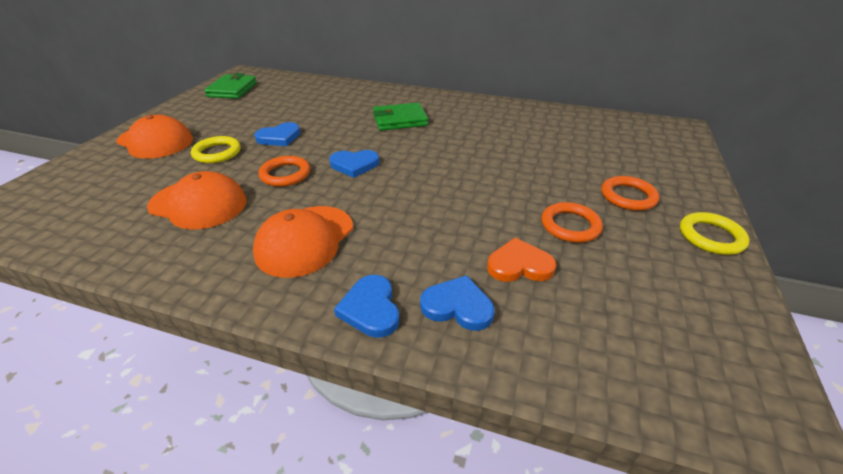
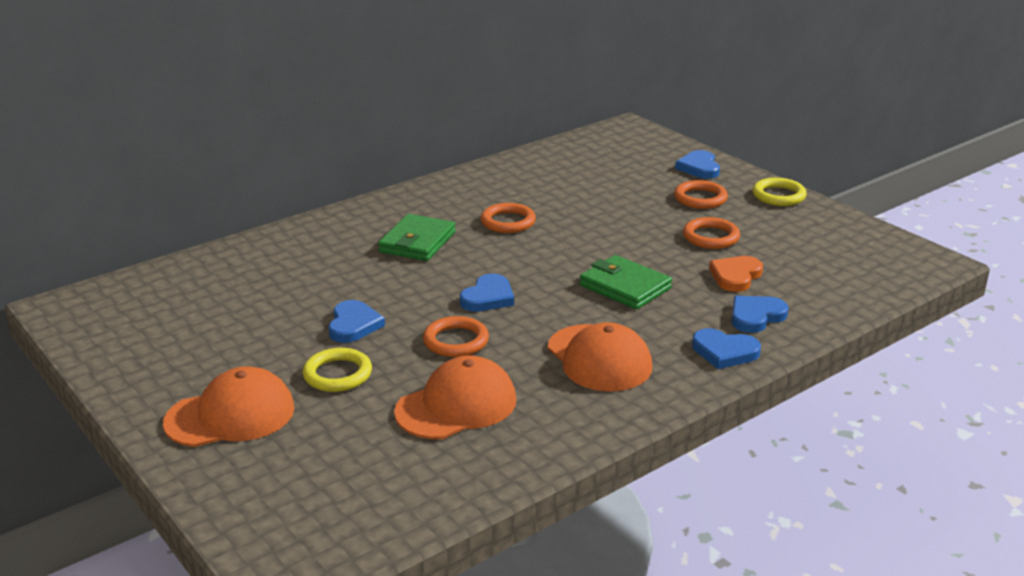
camera: 55 degrees left, 10 degrees down
green wallet [204,73,257,99] -> green wallet moved to [580,255,672,309]
none -> orange ring [481,203,536,233]
none -> blue heart [675,150,720,179]

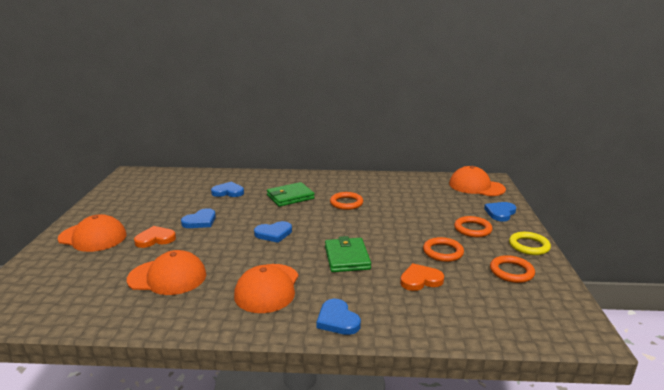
camera: 40 degrees right, 5 degrees down
yellow ring [303,348,372,392] -> orange heart [134,226,176,248]
orange ring [423,316,489,357] -> orange ring moved to [490,255,535,283]
blue heart [731,296,789,333] -> blue heart moved to [211,182,244,197]
none -> orange cap [449,166,506,196]

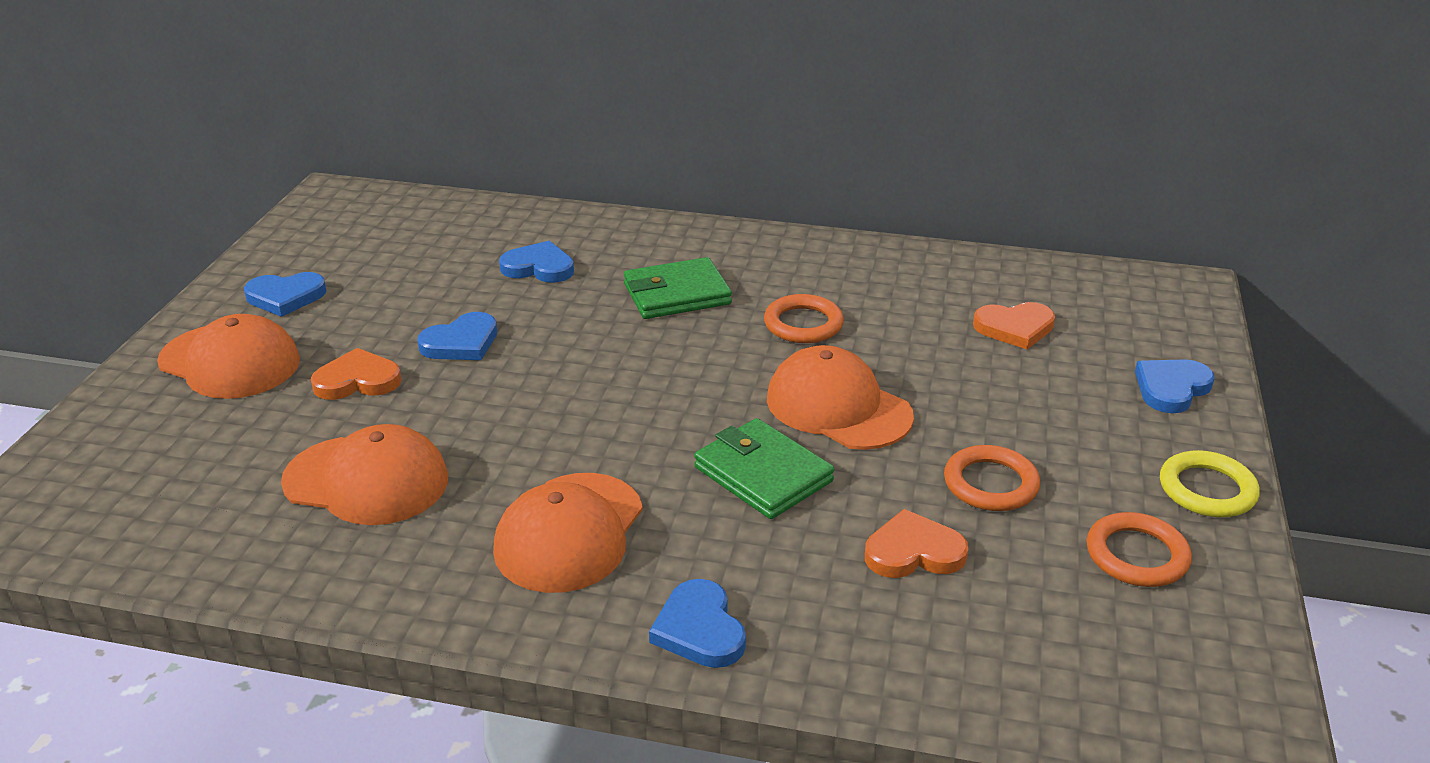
camera: 10 degrees right, 10 degrees up
blue heart [254,221,292,243] -> blue heart moved to [244,272,326,317]
green wallet [325,236,371,272] -> green wallet turned 45 degrees counterclockwise [694,418,834,519]
orange cap [449,166,506,196] -> orange cap moved to [767,345,914,450]
orange ring [454,216,492,237] -> none
none -> orange heart [973,302,1055,349]

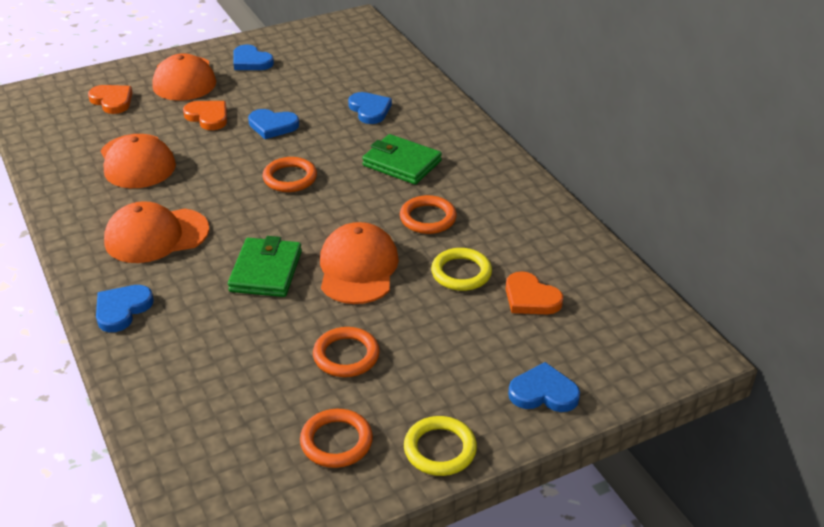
camera: 50 degrees right, 5 degrees up
orange heart [865,509,968,578] -> orange heart moved to [88,85,133,114]
none -> orange ring [263,157,317,192]
none -> yellow ring [431,248,492,291]

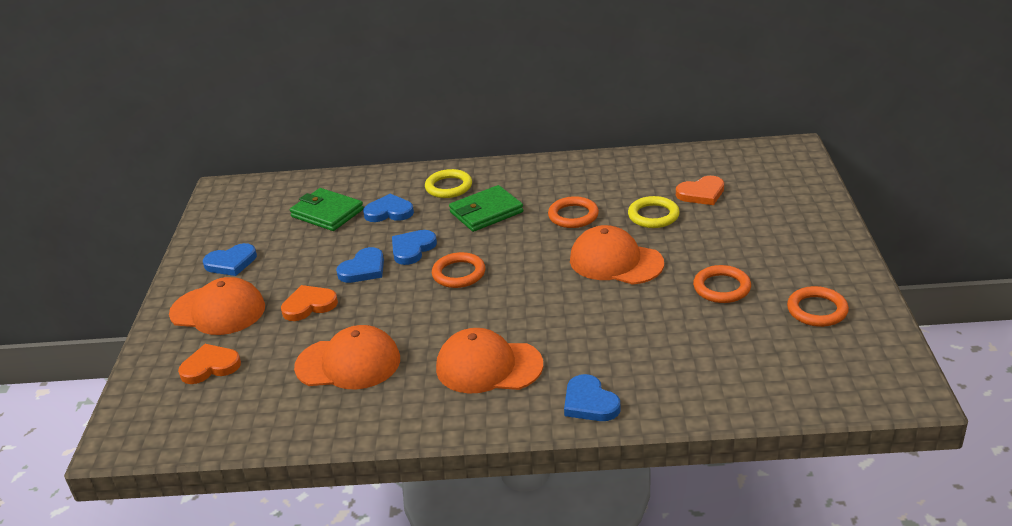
camera: 60 degrees left, 5 degrees down
orange cap [104,201,209,263] -> orange cap turned 90 degrees clockwise [436,328,543,394]
green wallet [228,236,302,297] -> green wallet moved to [290,188,364,231]
yellow ring [404,416,477,476] -> yellow ring moved to [425,169,472,198]
blue heart [508,362,580,412] -> blue heart moved to [392,230,437,265]

